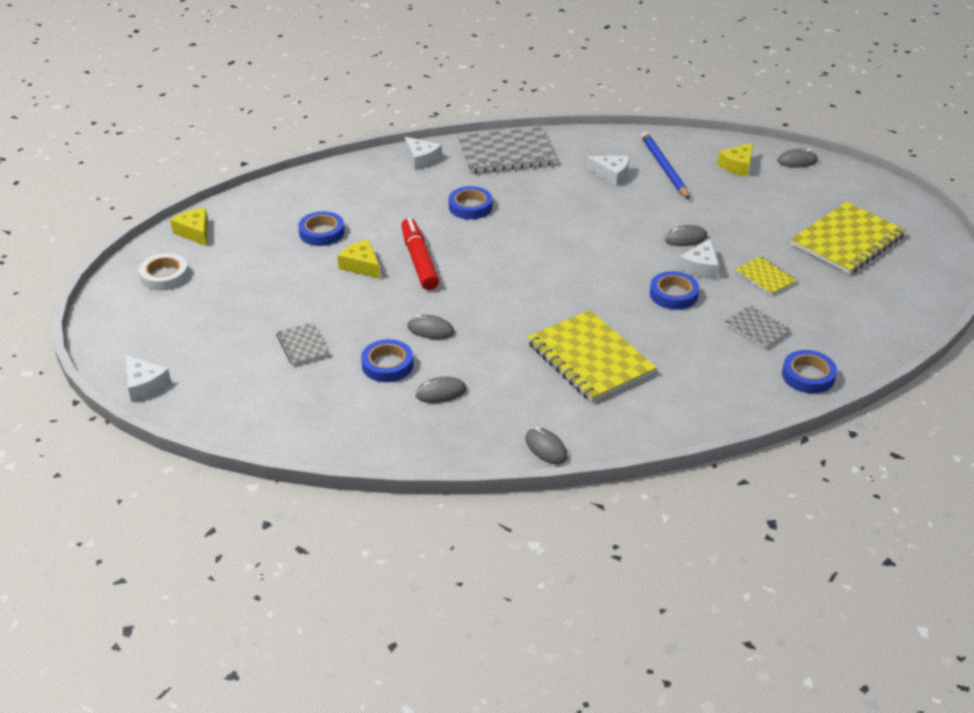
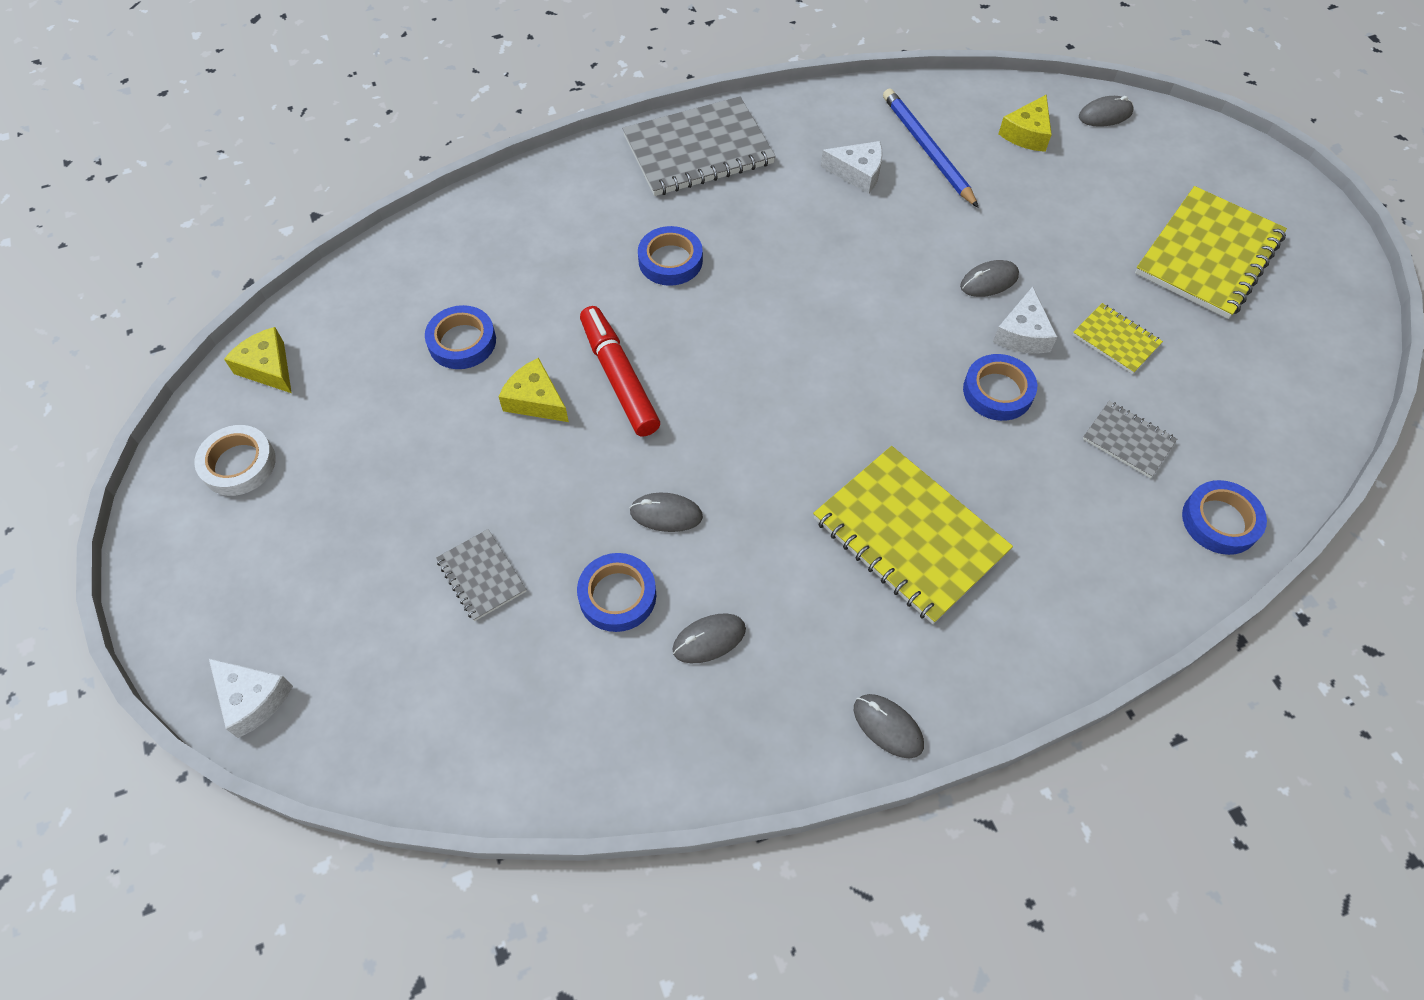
camera: 10 degrees left, 20 degrees up
white cheese [405,137,442,170] -> none

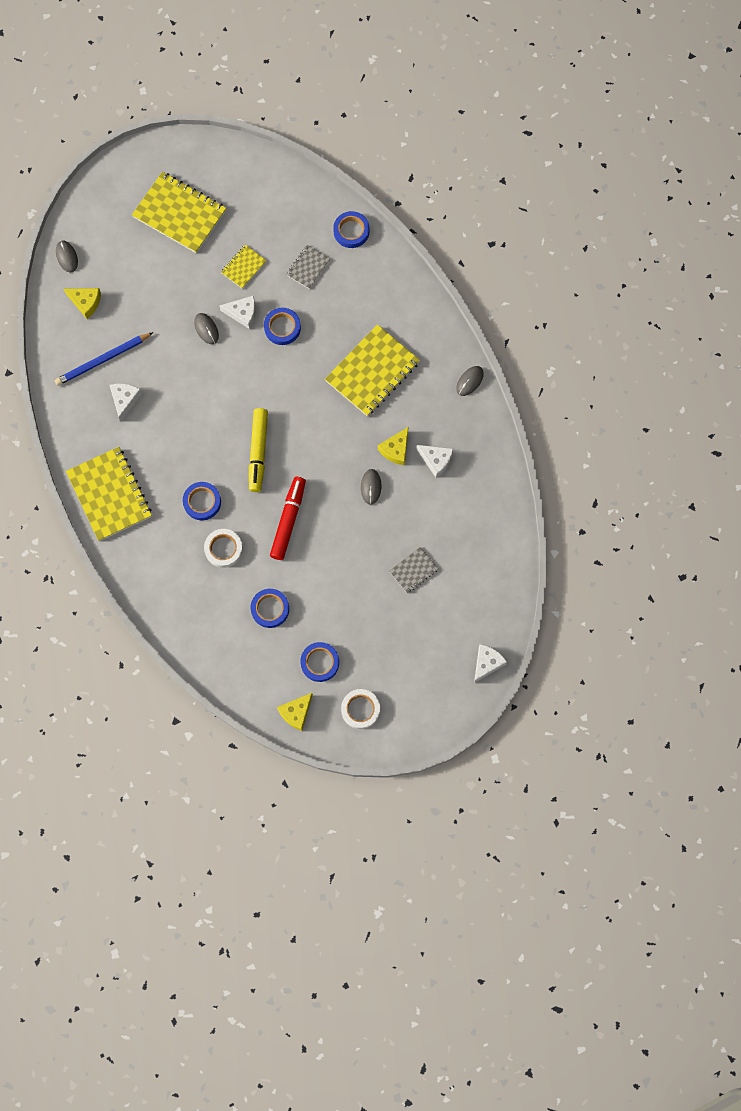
camera: 95 degrees left, 15 degrees up
yellow cheese [498,358,569,422] -> yellow cheese moved to [378,427,408,465]
blue tape [577,553,656,632] -> blue tape moved to [300,642,339,682]
red marker [580,306,660,436] -> red marker turned 135 degrees clockwise [270,477,306,560]
grey notebook [622,96,776,196] -> yellow notebook [66,447,152,541]
grey mouse [672,613,746,663] -> white cheese [417,445,453,478]
none -> white tape [204,529,243,568]
none -> yellow marker [249,408,268,492]

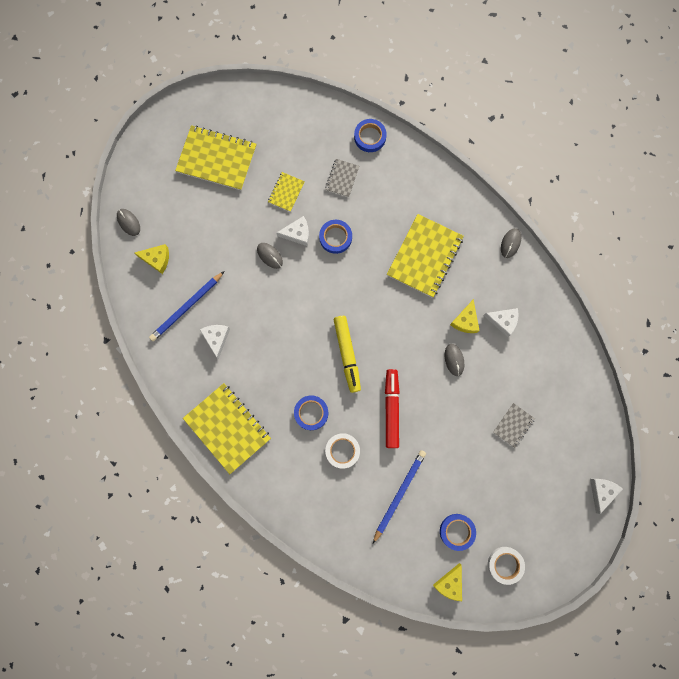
camera: 15 degrees left, 5 degrees up
blue tape [250,589,289,628] -> blue pencil [373,450,426,544]

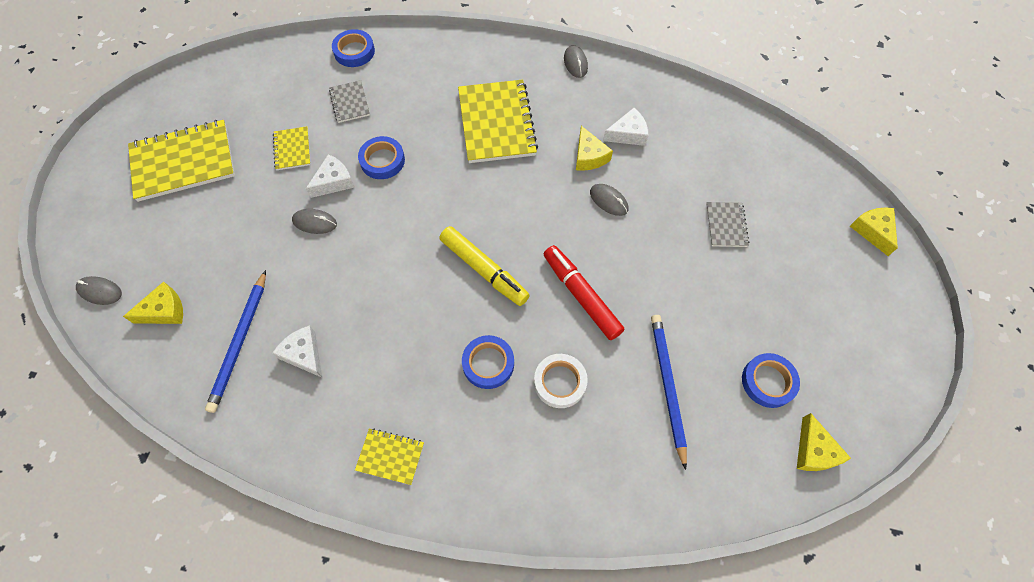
camera: 35 degrees left, 15 degrees down
yellow notebook [183,383,271,474] -> yellow notebook [355,428,424,485], size x0.49
white tape [488,547,525,585] -> none
white cheese [590,479,623,514] -> yellow cheese [850,207,898,256]

